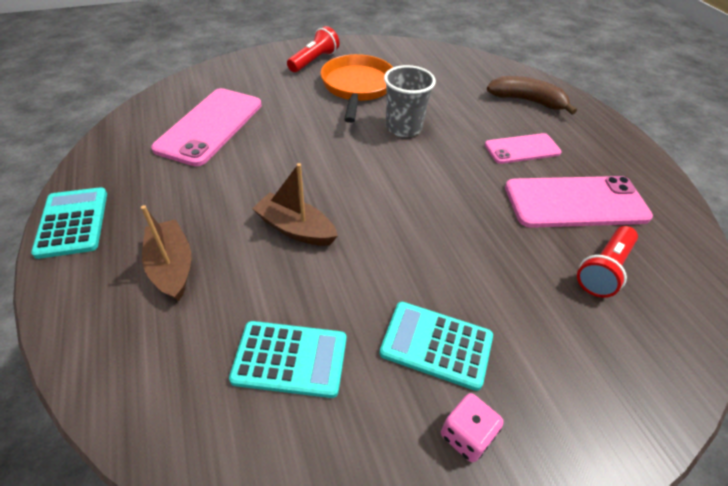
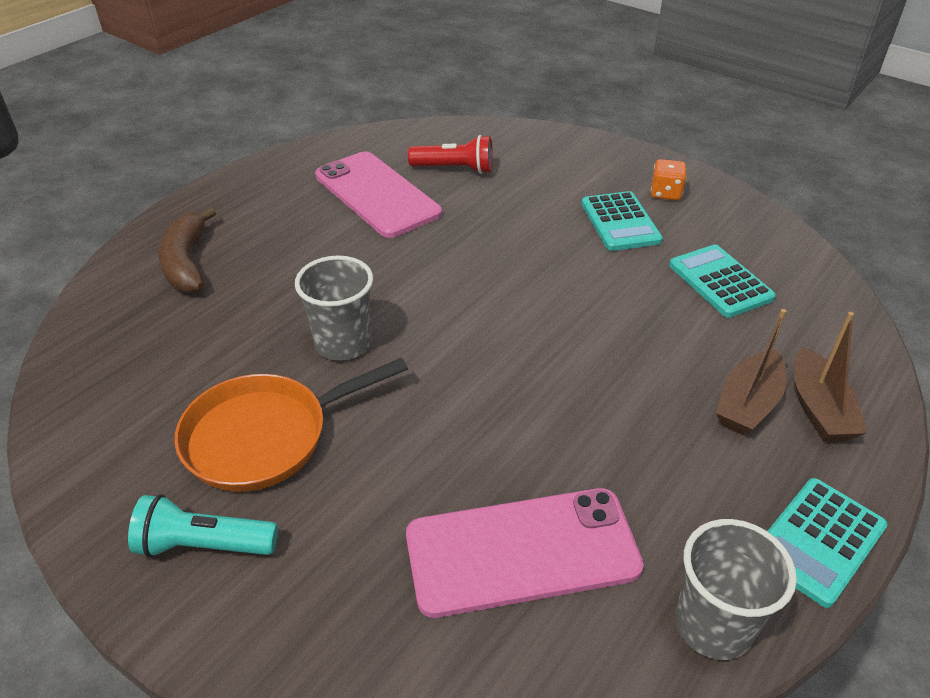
camera: 120 degrees left, 5 degrees down
brown boat [252,163,338,246] -> brown boat moved to [794,312,867,442]
red flashlight [287,26,340,72] -> turquoise flashlight [128,494,278,558]
pink dice [441,393,504,462] -> orange dice [651,159,687,201]
pink phone [485,133,562,164] -> none
none -> grey cup [675,519,797,660]

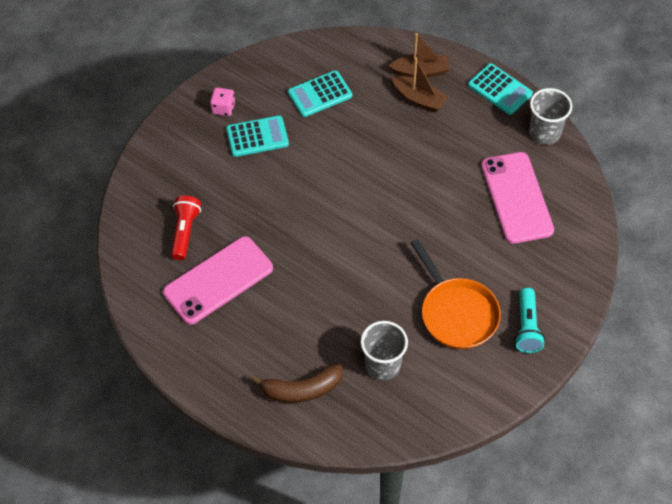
camera: 90 degrees left, 15 degrees up
grey cup [295,255,373,361] -> grey cup moved to [361,321,408,380]
orange dice [651,159,687,201] -> pink dice [210,88,235,116]

